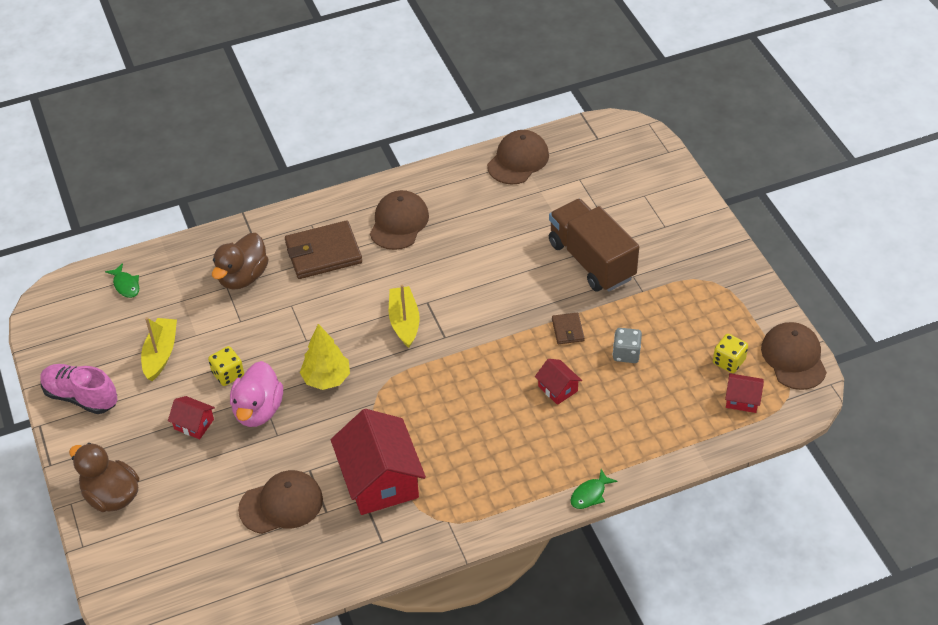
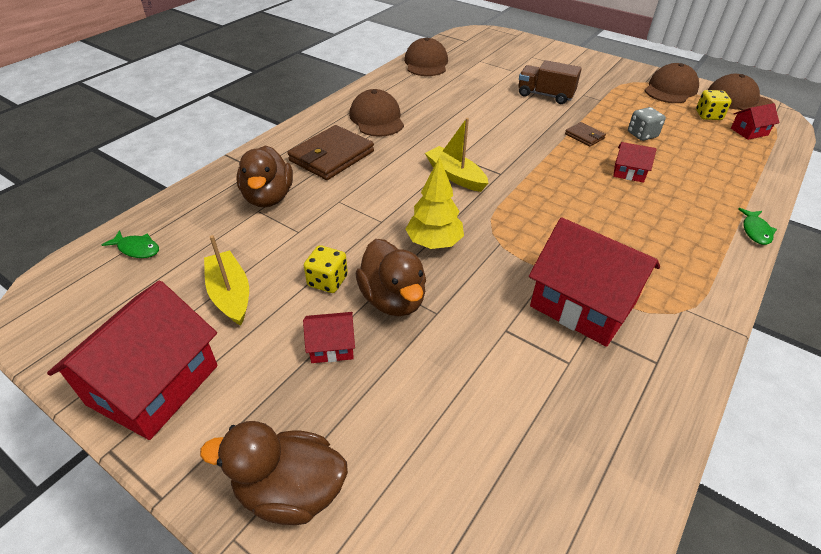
camera: 35 degrees left, 5 degrees down
pink shoe [40,364,117,414] -> red house [47,281,218,440]
pink duck [230,361,283,427] -> brown duck [356,239,426,316]
brown cap [238,470,323,534] -> brown cap moved to [644,63,699,103]
brown truck [549,199,639,292] -> brown truck [518,60,582,104], size x0.65

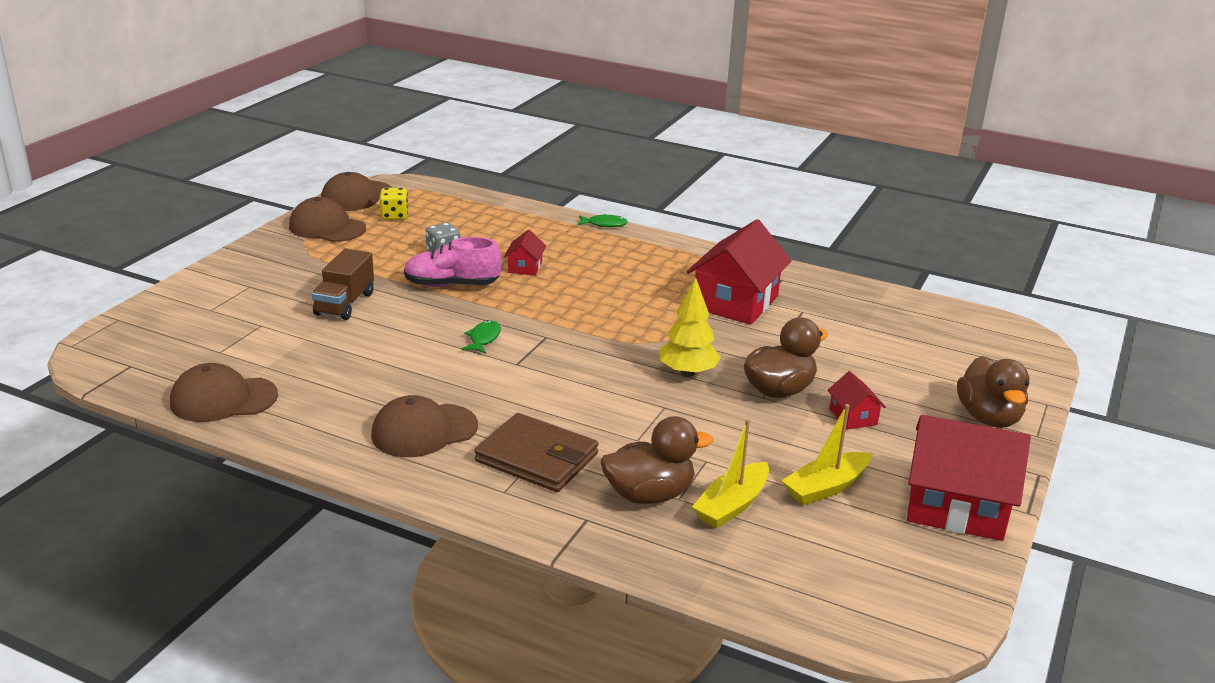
camera: 100 degrees left, 15 degrees down
green fish [102,230,159,258] -> green fish moved to [462,320,501,354]
yellow dice [304,245,348,293] -> none
yellow boat [425,118,489,192] -> yellow boat moved to [692,419,769,528]
brown wallet [565,122,606,146] -> pink shoe [404,237,502,287]
red house [731,103,779,140] -> none

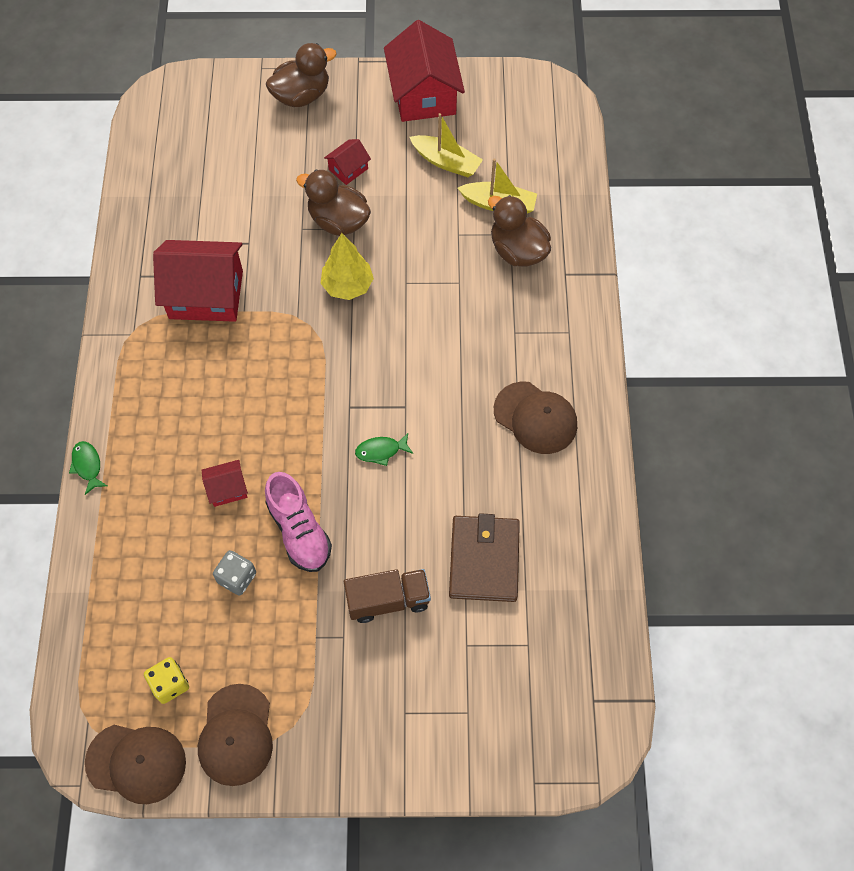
camera: 115 degrees left, 35 degrees up
brown cap [170,363,278,422] -> none
brown wallet [475,413,599,492] -> brown wallet moved to [449,513,520,602]

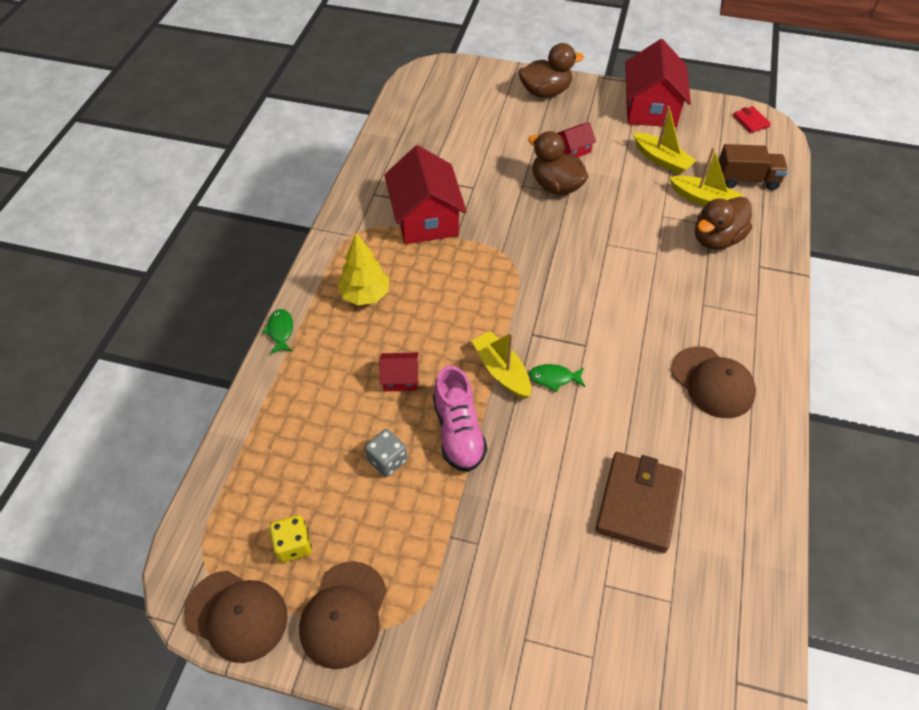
camera: 15 degrees right, 10 degrees down
red house [153,240,243,322] -> red house turned 60 degrees clockwise [384,145,467,244]
yellow tree [320,233,374,300] -> yellow tree moved to [337,233,389,305]
brown truck [344,569,431,623] -> brown truck moved to [718,144,788,190]
brown duck [488,195,551,267] -> brown duck turned 105 degrees counterclockwise [695,197,752,249]
none -> yellow boat [472,331,531,399]
none -> red wallet [733,106,771,133]

